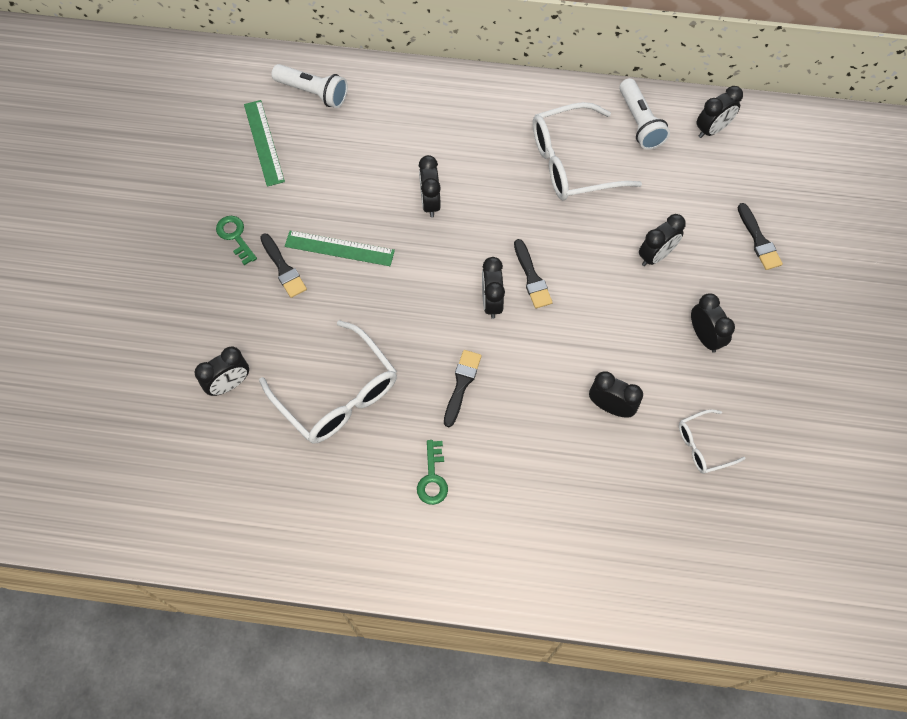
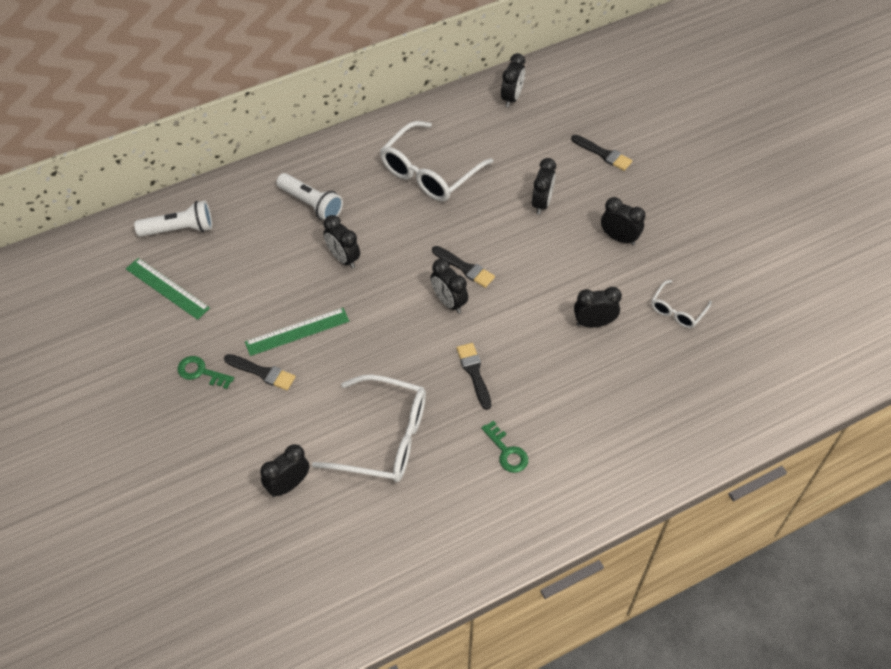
camera: 35 degrees left, 10 degrees down
black clock [195,346,249,396] -> black clock turned 150 degrees counterclockwise [260,444,310,497]
white flashlight [619,78,670,150] -> white flashlight moved to [276,173,343,220]

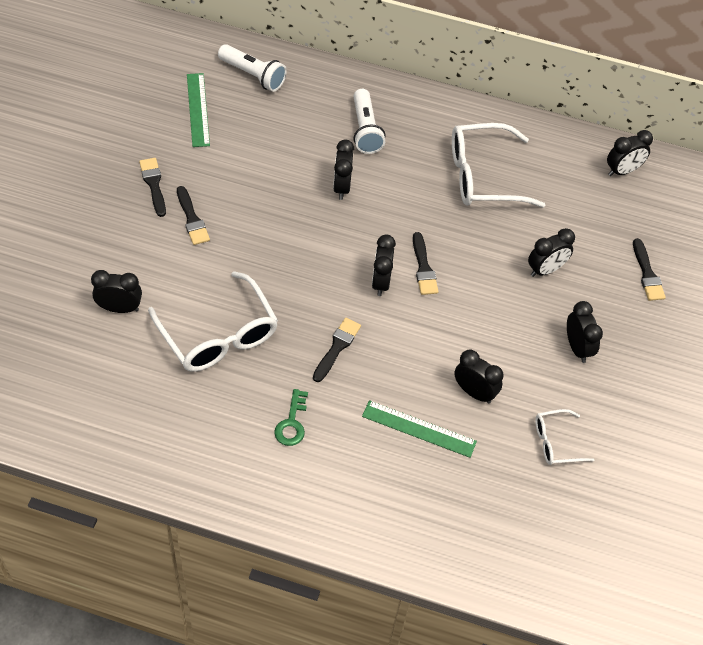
camera: 40 degrees right, 0 degrees up
green key [177,356,234,389] -> black brush [139,158,166,217]
green ruler [245,308,349,356] -> green ruler moved to [362,400,477,458]

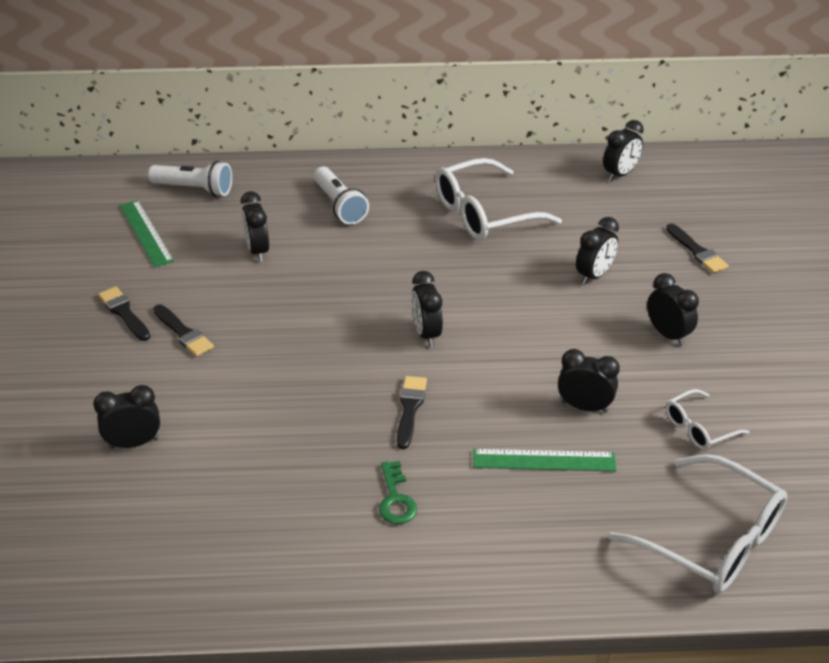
camera: 15 degrees left, 15 degrees down
white glasses [148,271,278,372] -> white glasses moved to [608,454,788,593]
black clock [333,139,354,200] -> black clock moved to [241,191,269,262]
black brush [413,232,439,295] -> none

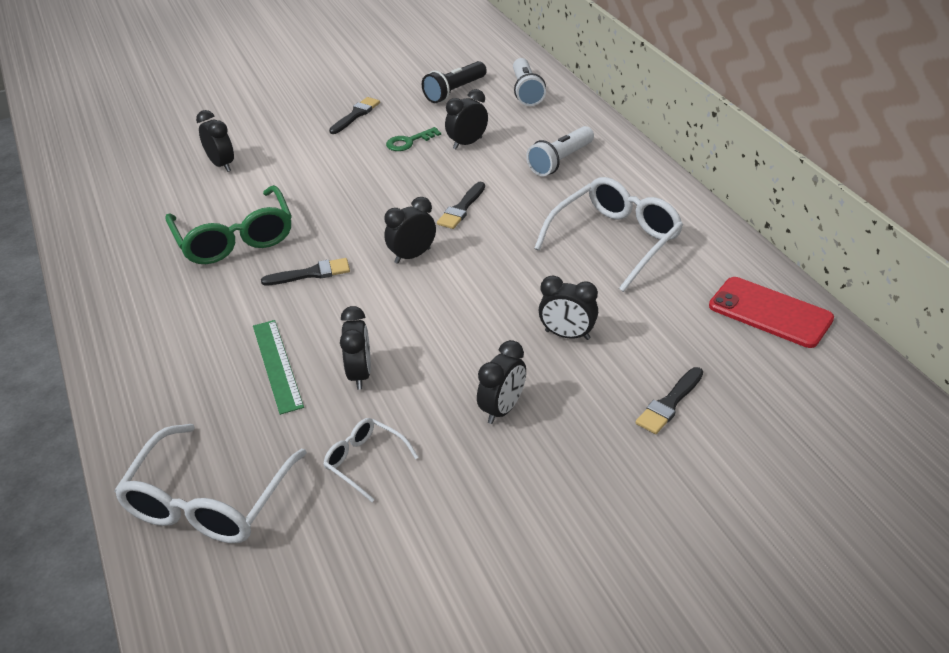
camera: 70 degrees right, 0 degrees up
green ruler [119,200,174,267] -> black flashlight [422,61,487,103]
black brush [153,304,214,357] -> black brush moved to [437,182,485,229]
green key [379,461,417,524] -> green key moved to [386,127,441,151]
white glasses [435,158,562,241] -> white glasses turned 90 degrees clockwise [534,177,683,292]
black clock [603,120,644,181] -> red phone [709,277,834,348]
none -> green glasses [165,185,292,264]

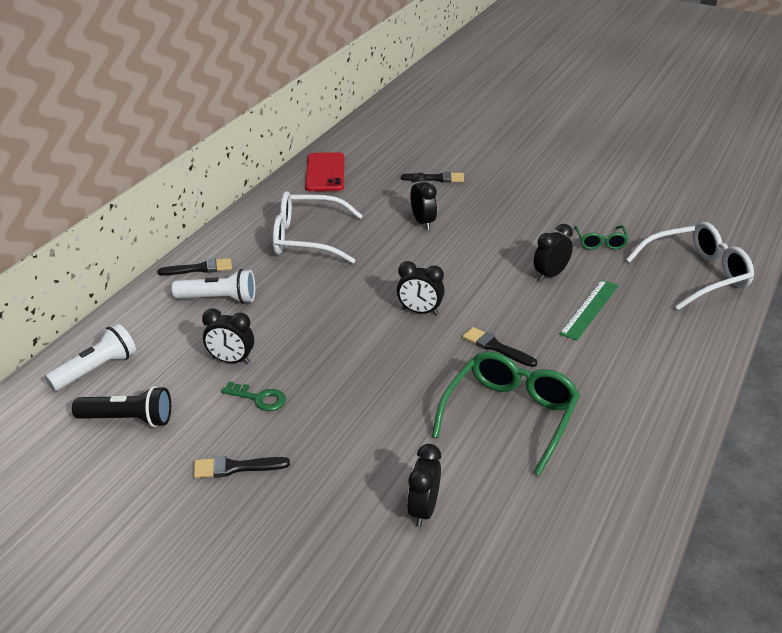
camera: 130 degrees left, 5 degrees down
white glasses [323,418,419,502] -> green glasses [574,225,628,250]
black brush [437,182,485,229] -> black brush moved to [157,258,232,276]
black clock [477,340,526,424] -> none

